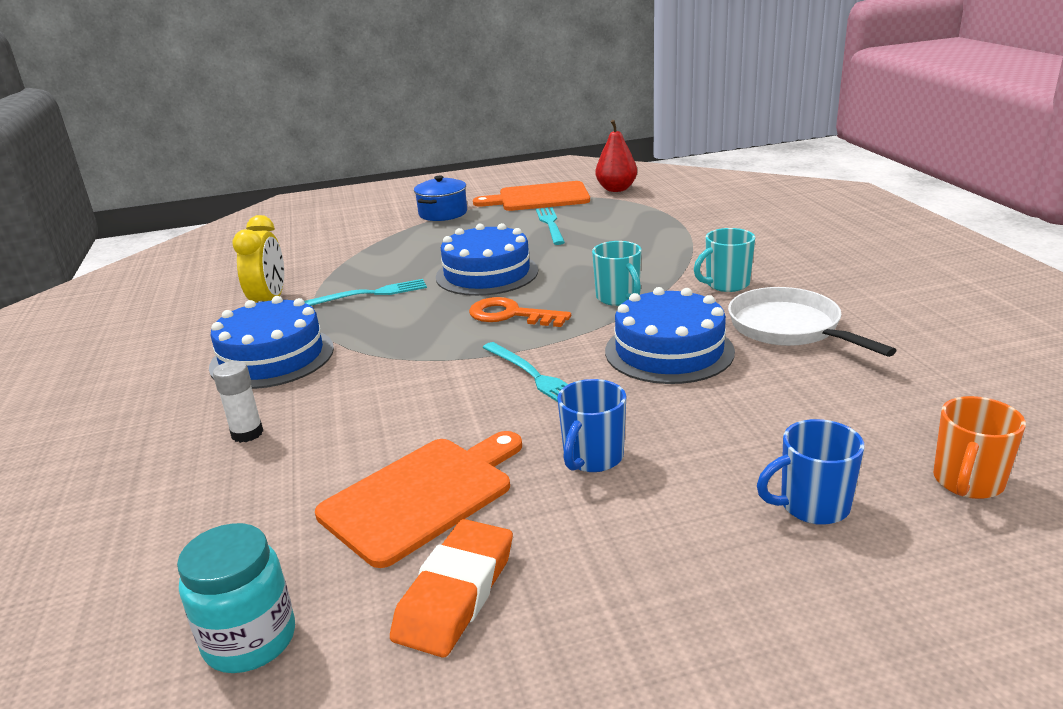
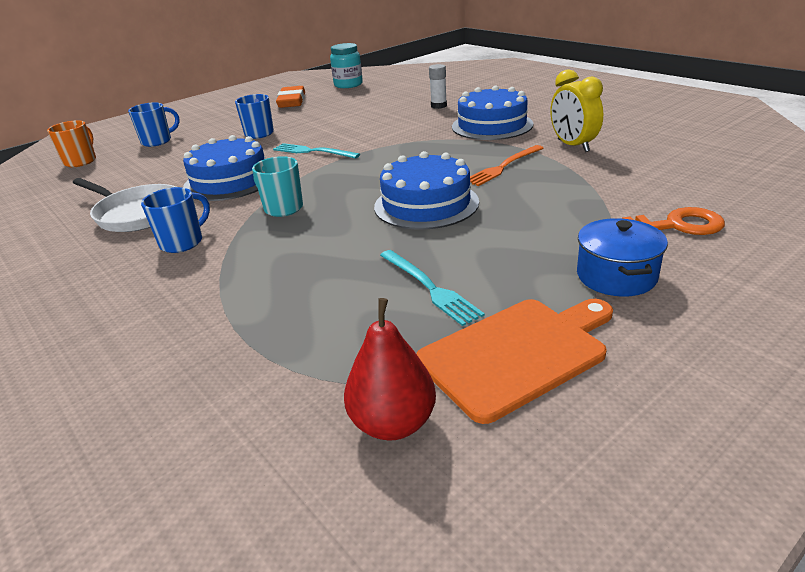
camera: 155 degrees right, 5 degrees up
turquoise fork [304,279,427,306] -> orange fork [470,145,544,186]
orange cutting board [315,431,522,568] -> none
orange key [469,297,571,327] -> orange key moved to [622,207,725,235]
turquoise mug [694,228,755,292] -> blue mug [141,187,210,253]

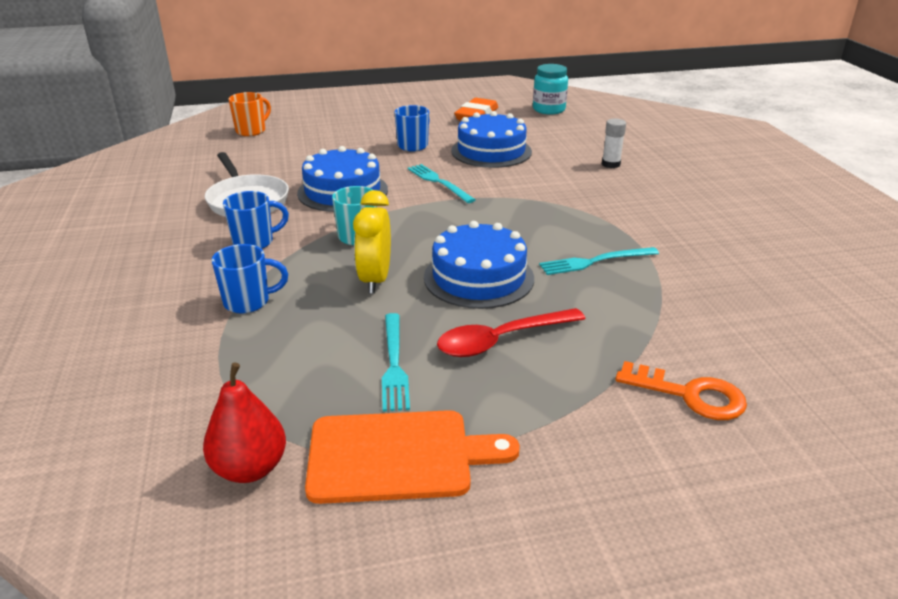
camera: 25 degrees right, 0 degrees up
blue mug [128,102,180,147] -> blue mug moved to [211,244,288,313]
blue cake [452,85,534,140] -> blue cake moved to [451,111,532,168]
orange fork [470,145,544,186] -> turquoise fork [539,247,659,275]
yellow clock [551,69,603,152] -> yellow clock moved to [353,190,391,294]
blue pot [577,218,668,297] -> none
none -> red spoon [437,308,585,357]

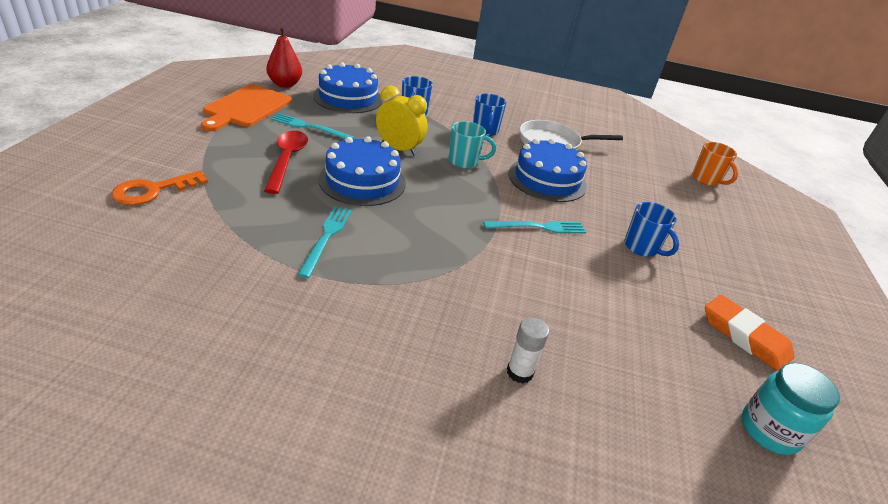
camera: 110 degrees right, 5 degrees up
blue cake [451,111,532,168] -> blue cake moved to [313,62,383,113]

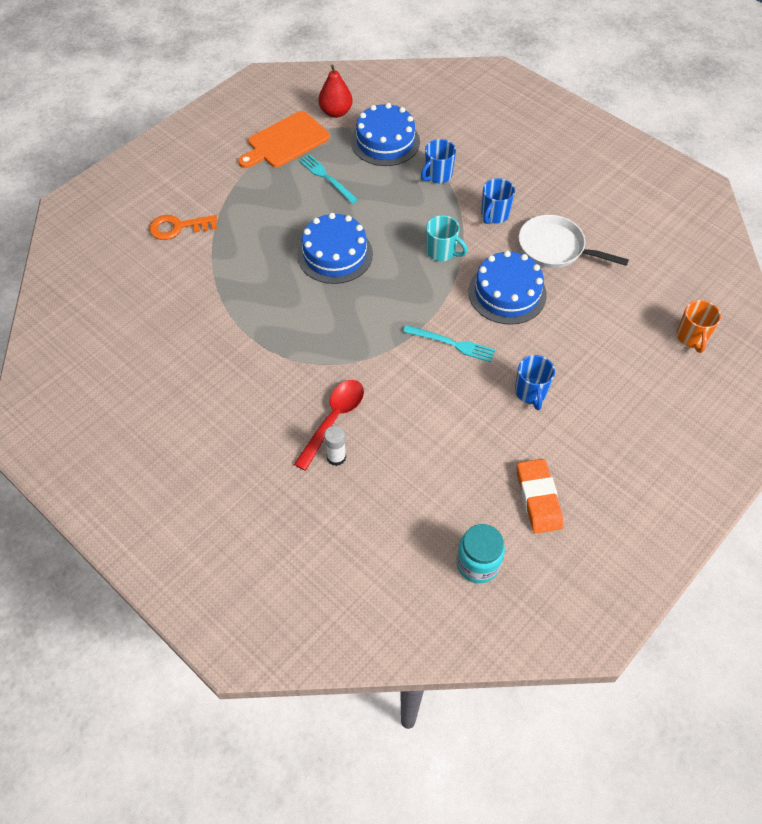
camera: 35 degrees right, 20 degrees up
red spoon [264,131,308,194] -> red spoon moved to [294,380,364,471]
turquoise fork [297,206,352,278] -> none
yellow clock [376,85,427,156] -> none

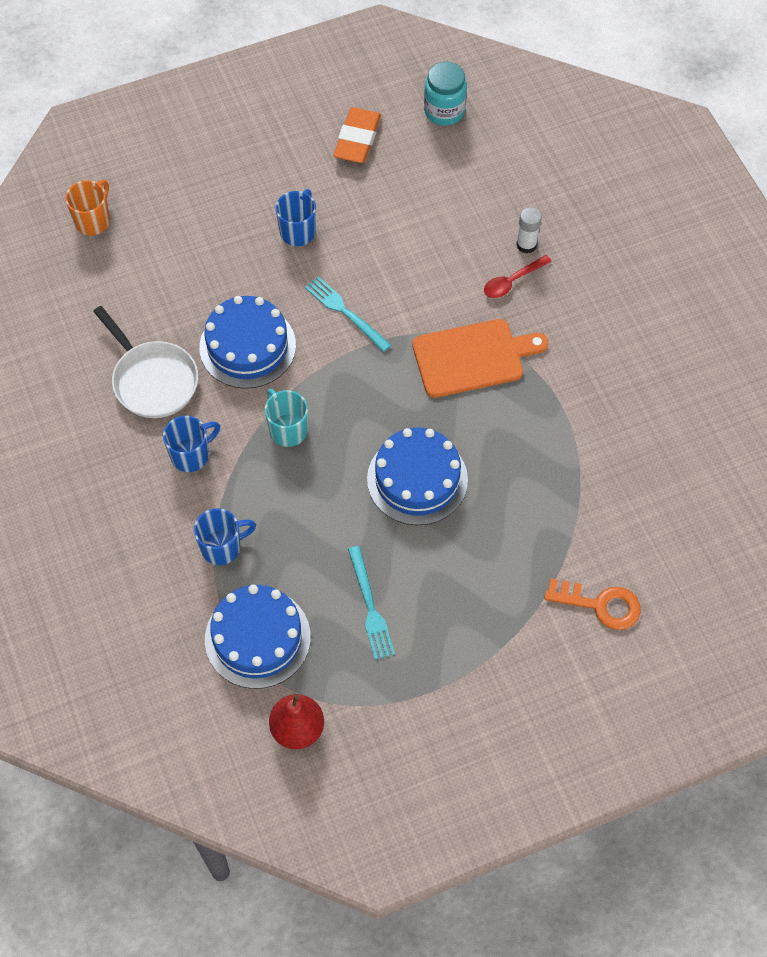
camera: 155 degrees left, 5 degrees up
orange cutting board [238,111,330,168] -> orange cutting board moved to [412,319,548,398]
red spoon [294,380,364,471] -> red spoon [484,255,552,298], size x0.65

